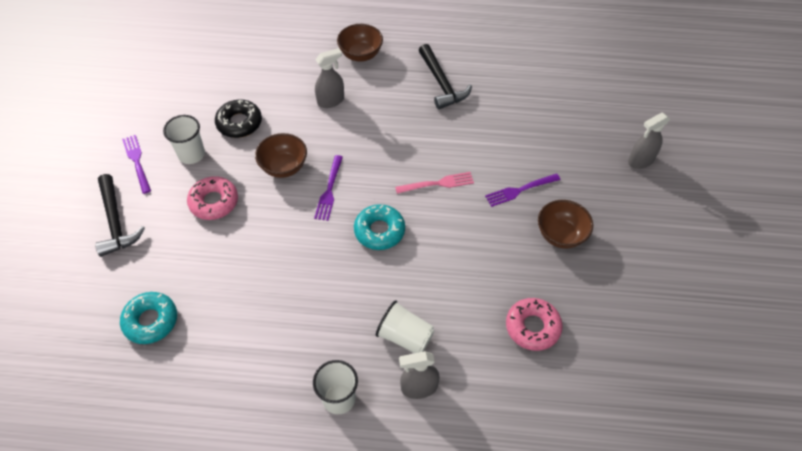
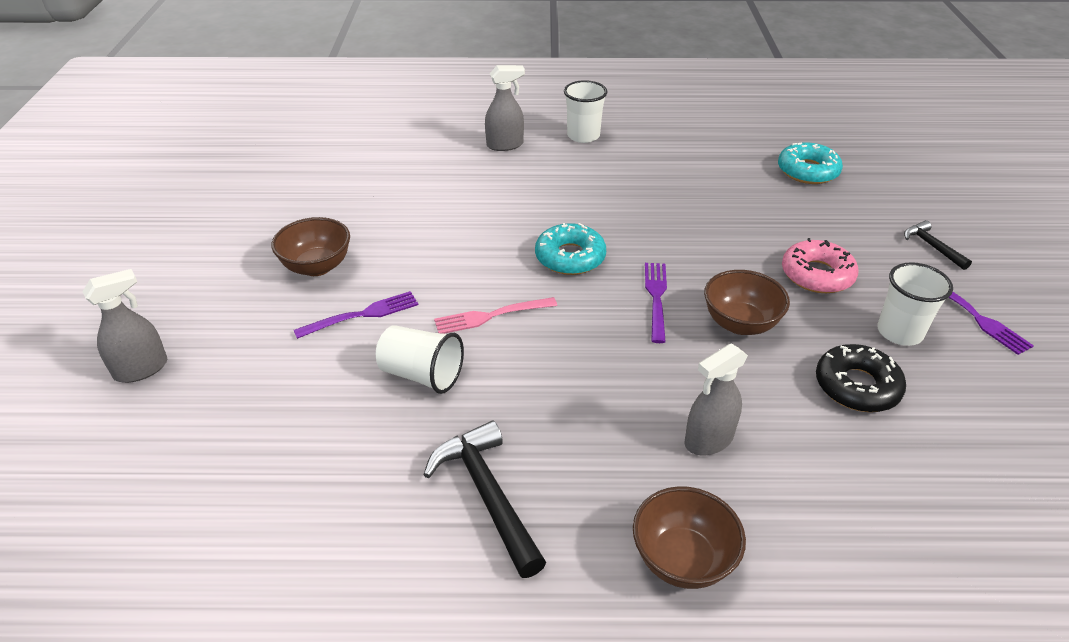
camera: 175 degrees right, 15 degrees down
black hammer [95,174,145,257] -> black hammer [904,220,972,270], size x0.56
white cup [376,300,434,353] -> white cup moved to [376,325,464,394]
pink donut [506,298,563,351] -> none

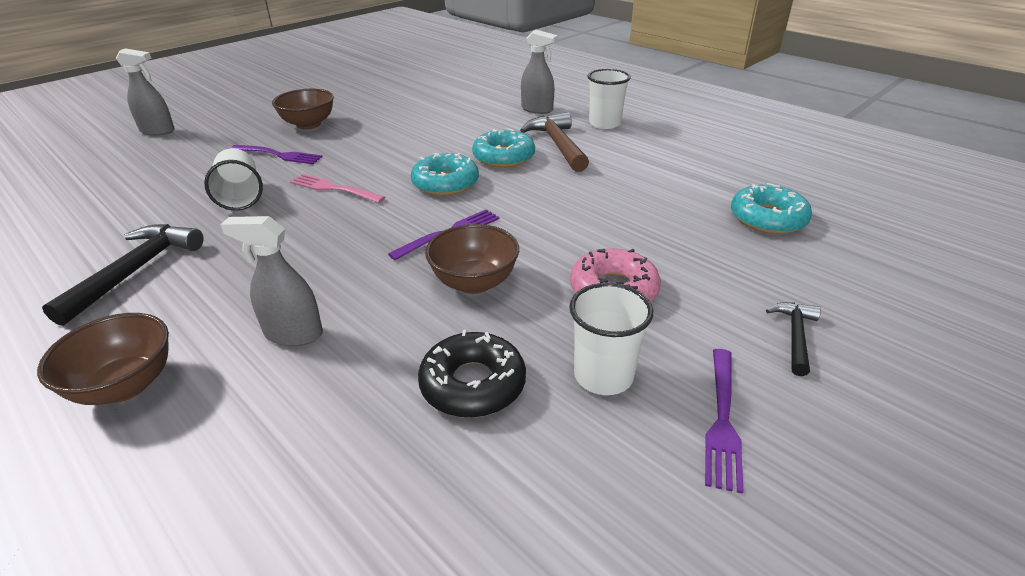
camera: 45 degrees right, 5 degrees down
none -> turquoise donut [472,128,535,168]
none -> brown hammer [520,112,589,172]

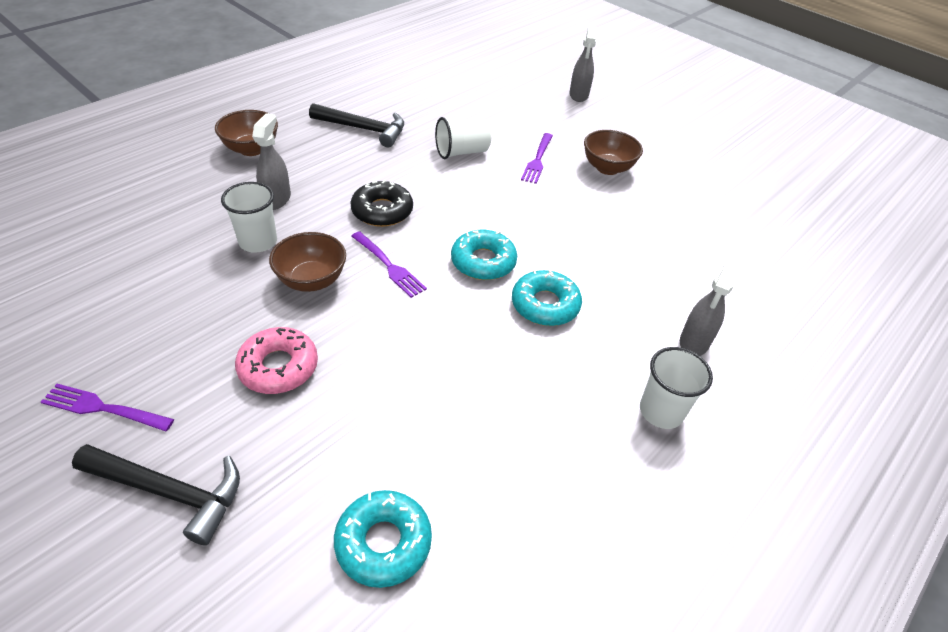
camera: 85 degrees right, 10 degrees up
pink fork [290,174,385,203] -> none
black donut [418,330,526,418] -> black donut moved to [350,180,413,227]
brown hammer [520,112,589,172] -> none
white cup [569,283,653,395] -> white cup moved to [221,182,277,253]
black hammer [766,302,821,376] -> black hammer [72,444,240,546], size x1.77

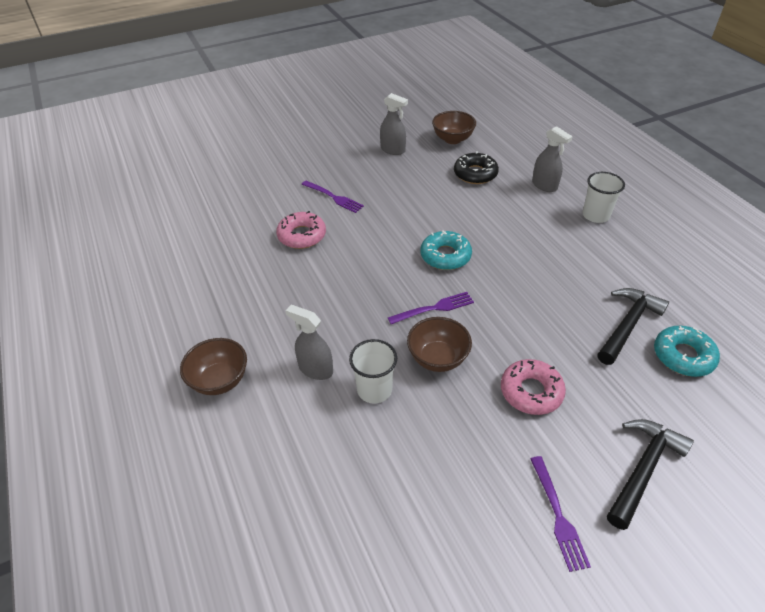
camera: 65 degrees left, 0 degrees up
purple fork [41,384,174,431] -> purple fork turned 45 degrees counterclockwise [531,456,591,572]
black hammer [309,103,404,147] -> black hammer moved to [597,288,669,365]
black donut [350,180,413,227] -> black donut moved to [454,151,499,184]
white cup [435,117,491,159] -> pink donut [276,211,326,249]
turquoise donut [512,270,582,326] -> none
grey spray bottle [570,26,597,102] -> grey spray bottle moved to [380,93,408,155]
brown bowl [584,130,643,175] -> brown bowl moved to [432,111,476,144]

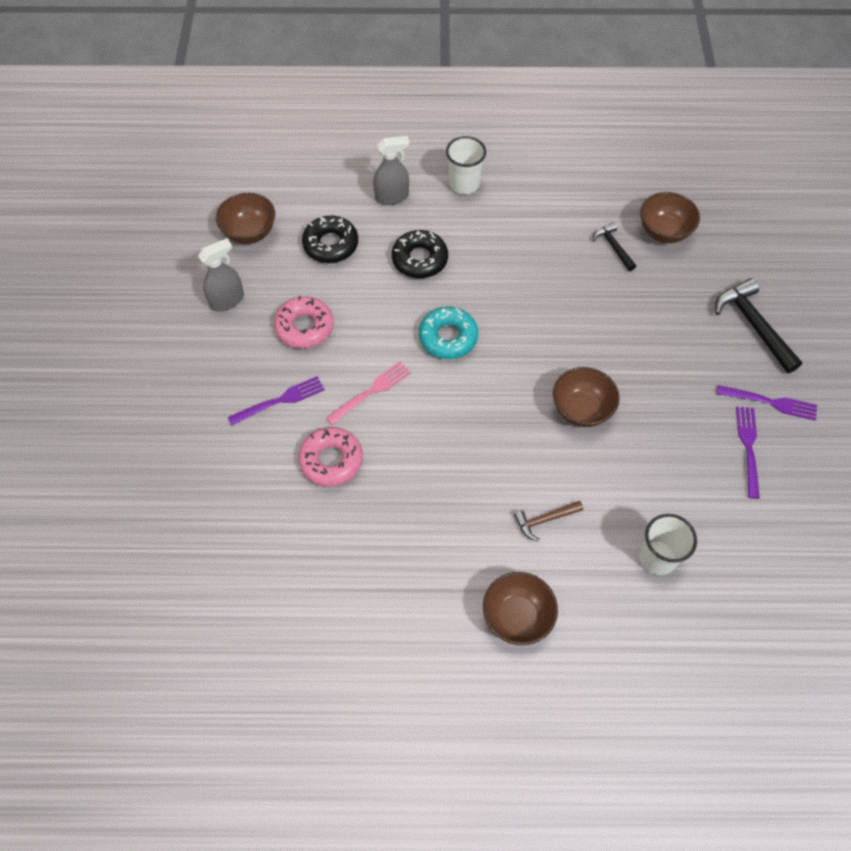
camera: 65 degrees left, 15 degrees up
grey spray bottle [285,305,333,380] -> brown hammer [514,501,583,541]
white cup [349,339,397,404] -> white cup moved to [639,514,697,575]
purple fork [388,292,474,324] -> purple fork moved to [736,407,760,499]
pink donut [501,359,566,415] -> pink donut moved to [274,296,334,349]
black hammer [597,288,669,365] -> black hammer [593,222,636,271], size x0.56
turquoise donut [654,326,720,377] -> brown bowl [640,192,700,243]
none -> pink fork [326,361,411,425]
none -> black donut [392,230,448,278]

